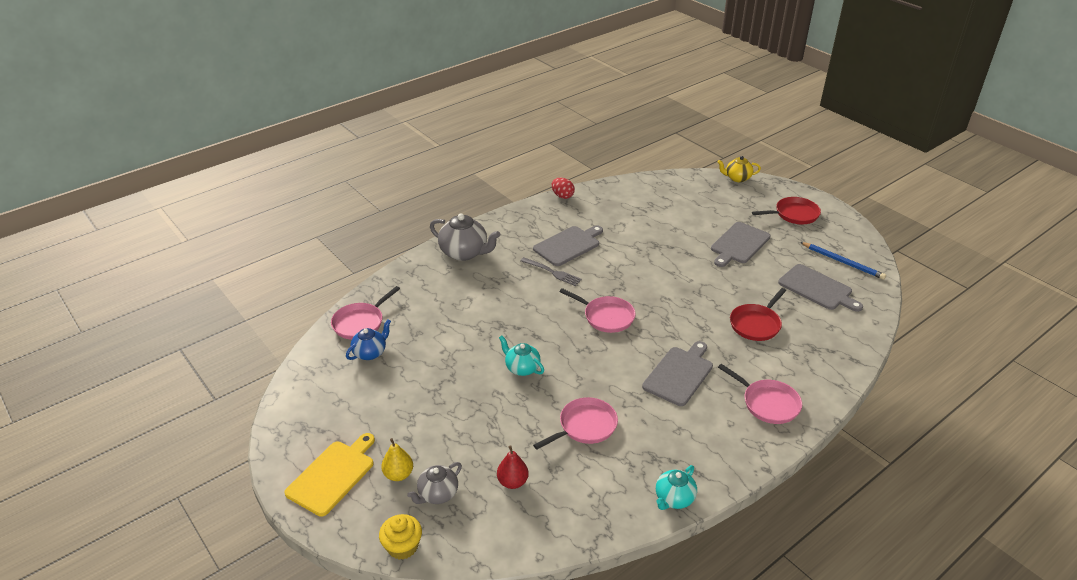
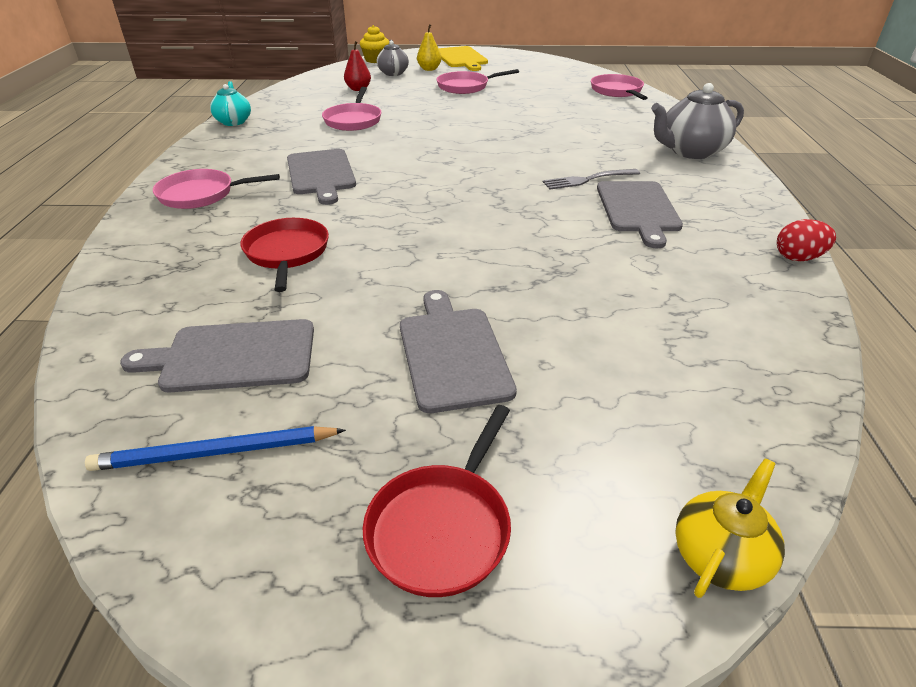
camera: 130 degrees right, 0 degrees up
blue teapot [346,319,391,360] -> none
turquoise teapot [499,335,544,376] -> none
pink pan [559,288,636,333] -> pink pan moved to [437,69,519,94]

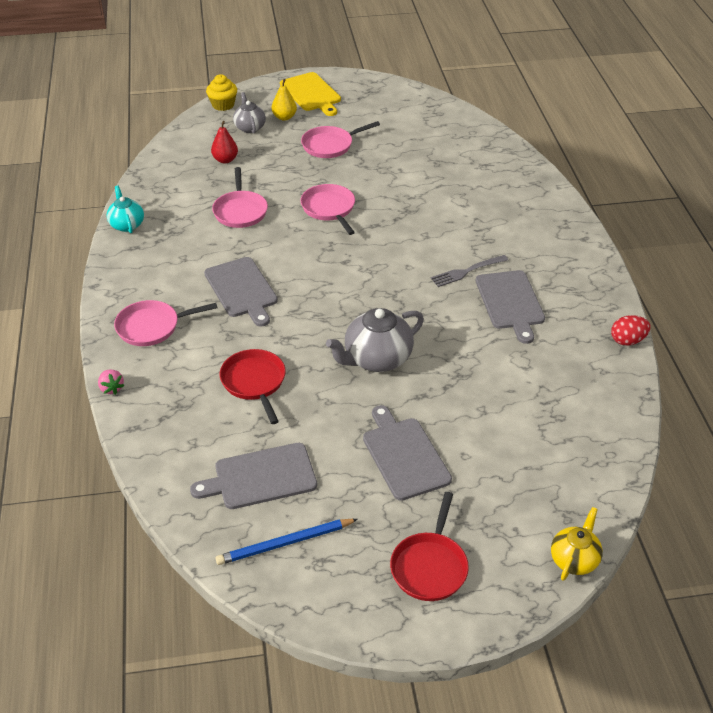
camera: 10 degrees left, 5 degrees up
pink pan [591,74,648,100] -> pink pan moved to [300,184,355,235]
grey teapot [651,83,744,159] -> grey teapot moved to [326,308,424,372]
none -> pink strawberry [98,370,125,395]

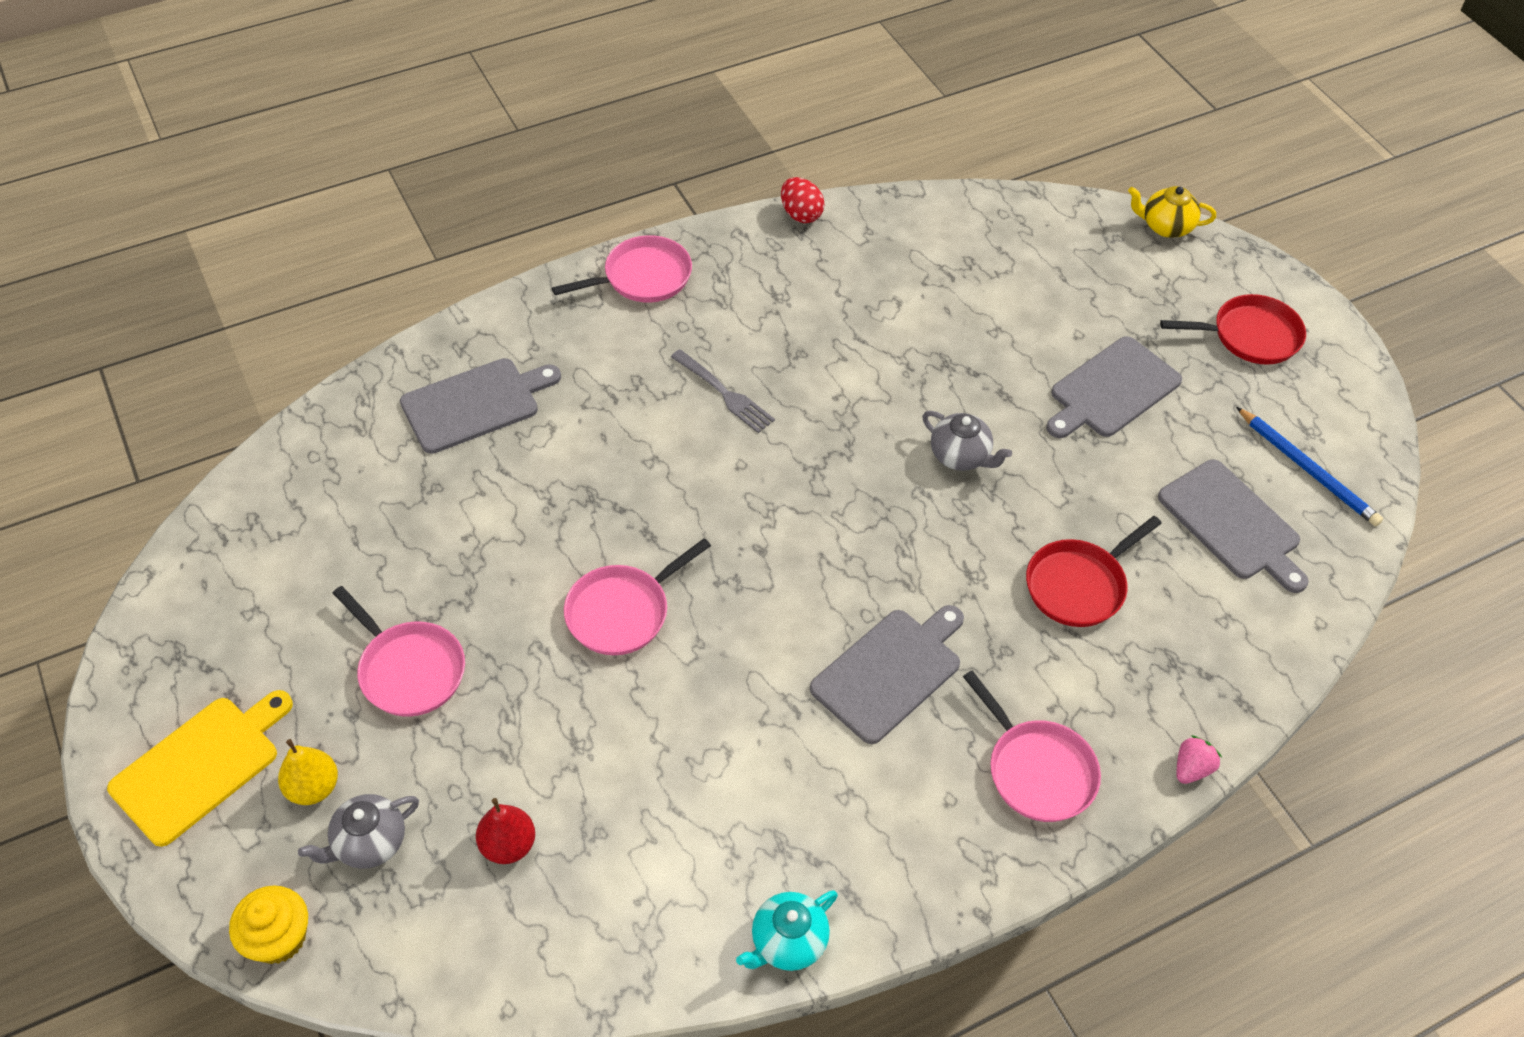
camera: 110 degrees left, 10 degrees up
pink pan [212,167,268,228] -> pink pan moved to [552,235,692,303]
grey teapot [326,308,424,372] -> grey teapot [922,411,1012,471], size x0.62
grey cutting board [476,270,545,344] -> grey cutting board moved to [400,358,561,454]

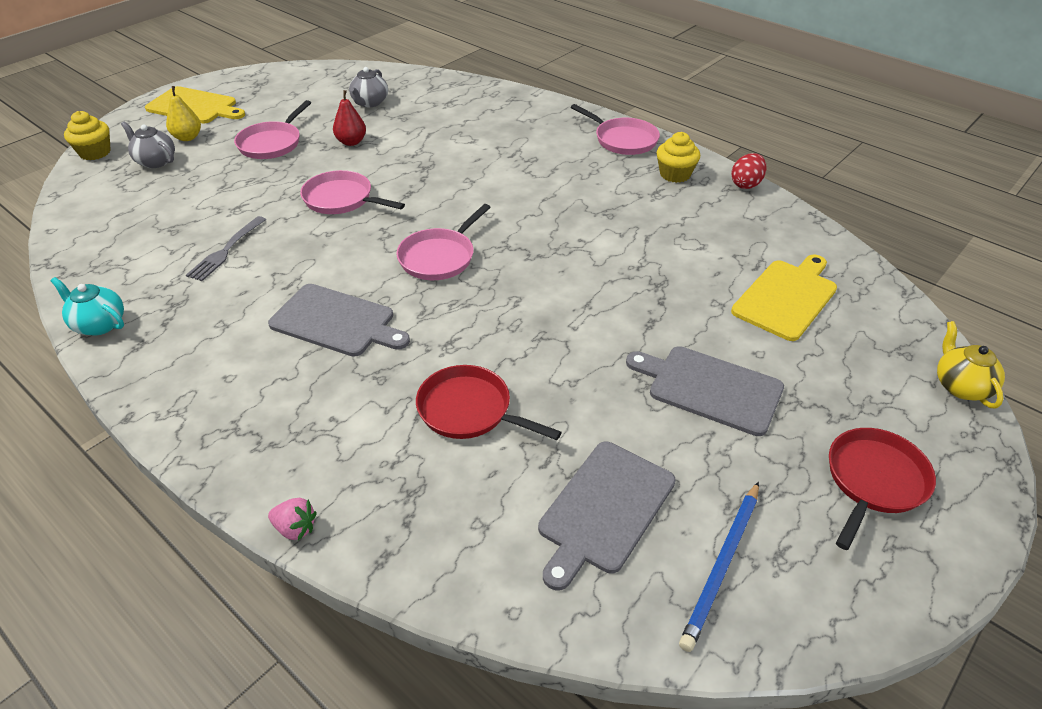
camera: 70 degrees right, 10 degrees down
grey cutting board [400,358,561,454] -> none
red pear [476,798,535,864] -> red pear moved to [333,90,366,146]
grey fork [671,349,775,433] -> grey fork moved to [186,216,266,281]
grey teapot [922,411,1012,471] -> grey teapot moved to [349,67,388,107]
pink pan [963,671,1101,822] -> pink pan moved to [396,204,491,280]
red pan [1160,294,1306,365] -> red pan turned 120 degrees counterclockwise [829,428,936,550]
none -> yellow cupcake [657,132,700,183]
none -> yellow cutting board [731,255,837,341]

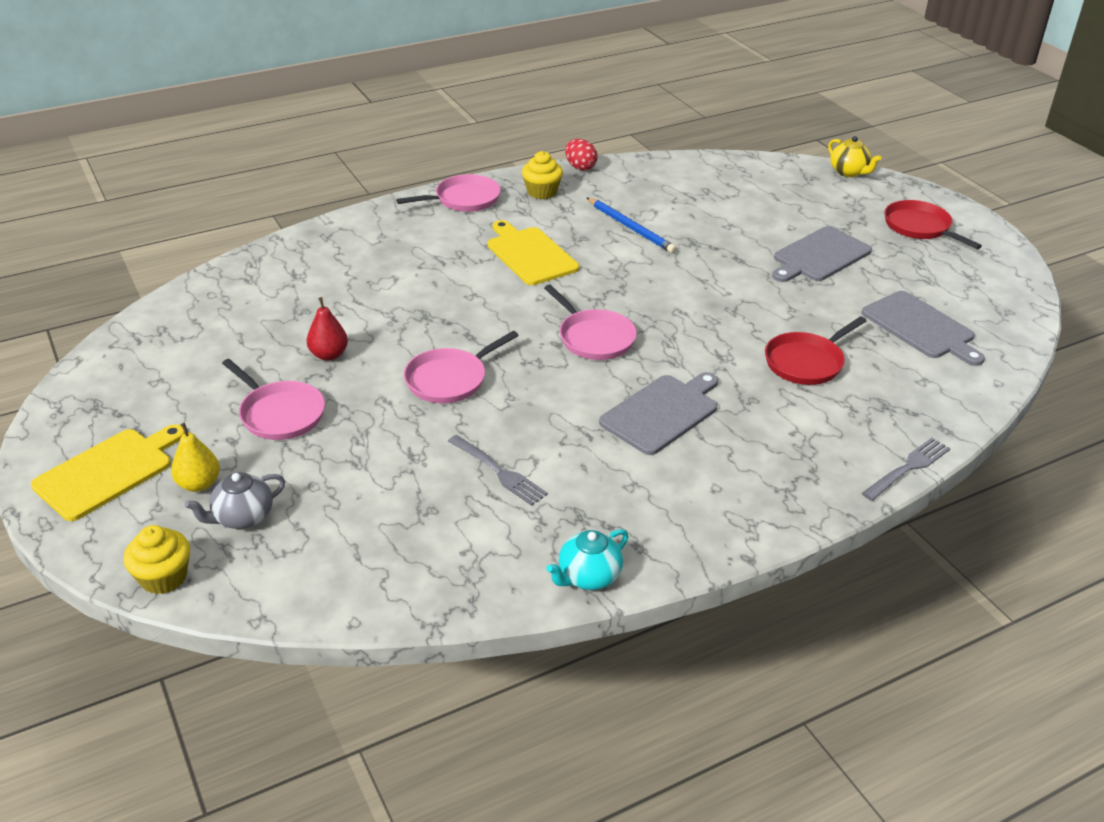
camera: 70 degrees left, 5 degrees down
pink strawberry [268,498,317,540] -> grey fork [862,438,950,501]
grey teapot [349,67,388,107] -> none
blue pencil [679,482,759,652] -> blue pencil moved to [587,198,677,253]
yellow cutting board [731,255,837,341] -> yellow cutting board moved to [487,220,579,285]
yellow teapot [937,321,1005,408] -> yellow teapot turned 135 degrees counterclockwise [828,136,881,177]

